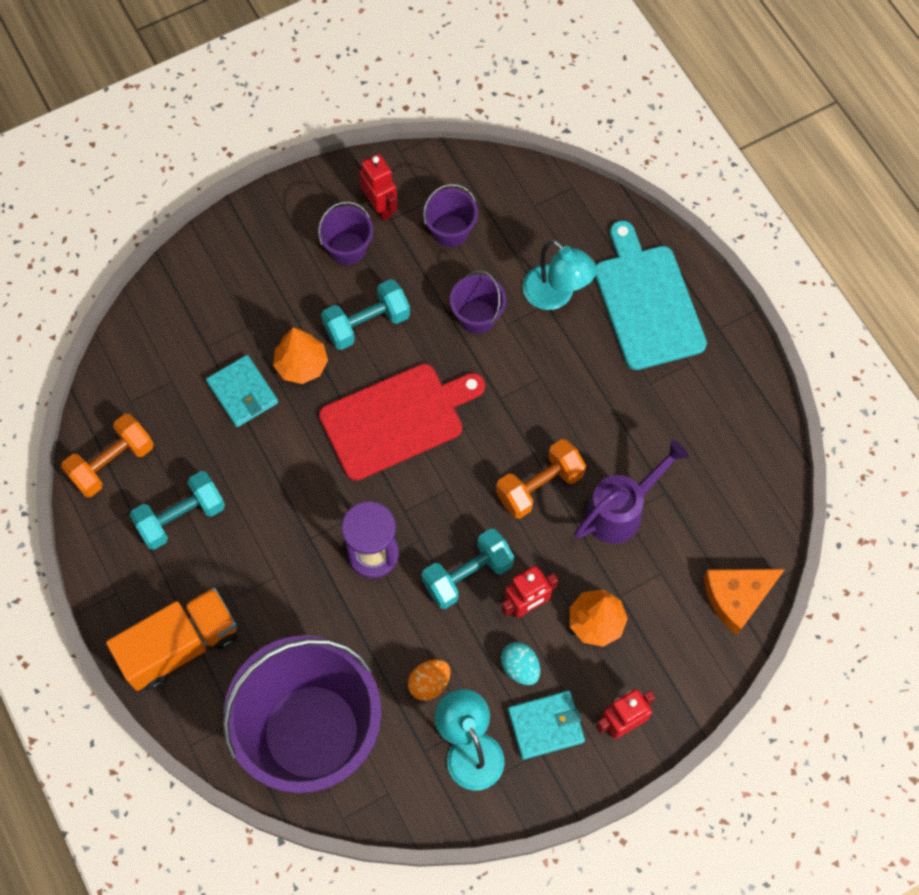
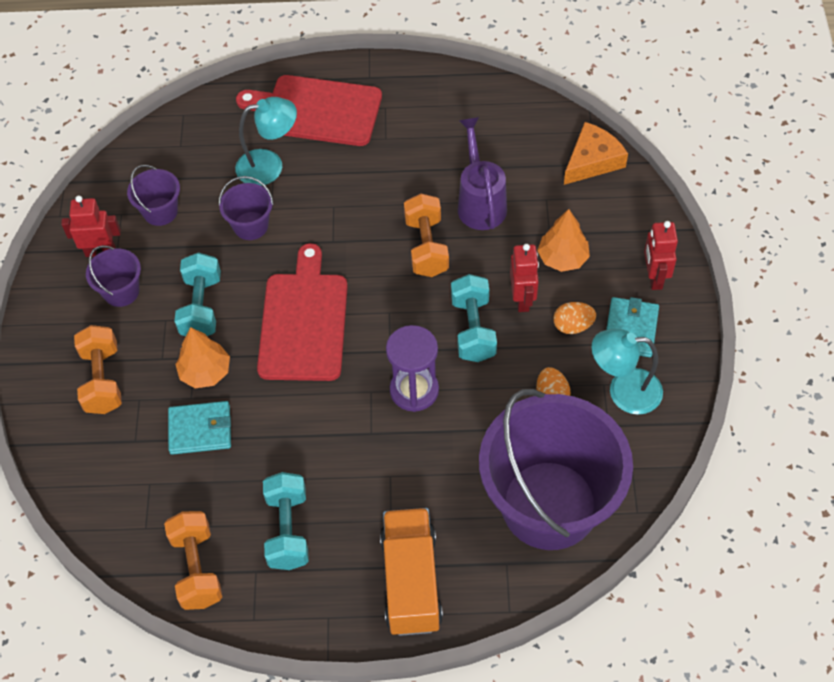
camera: 60 degrees left, 10 degrees down
turquoise egg [501,642,540,685] -> orange egg [553,302,596,334]
turquoise cutting board [595,221,707,370] -> red cutting board [236,75,382,146]
orange cheese [703,569,785,635] -> orange cheese turned 135 degrees counterclockwise [564,122,628,185]
none -> orange dumbbell [74,325,122,414]

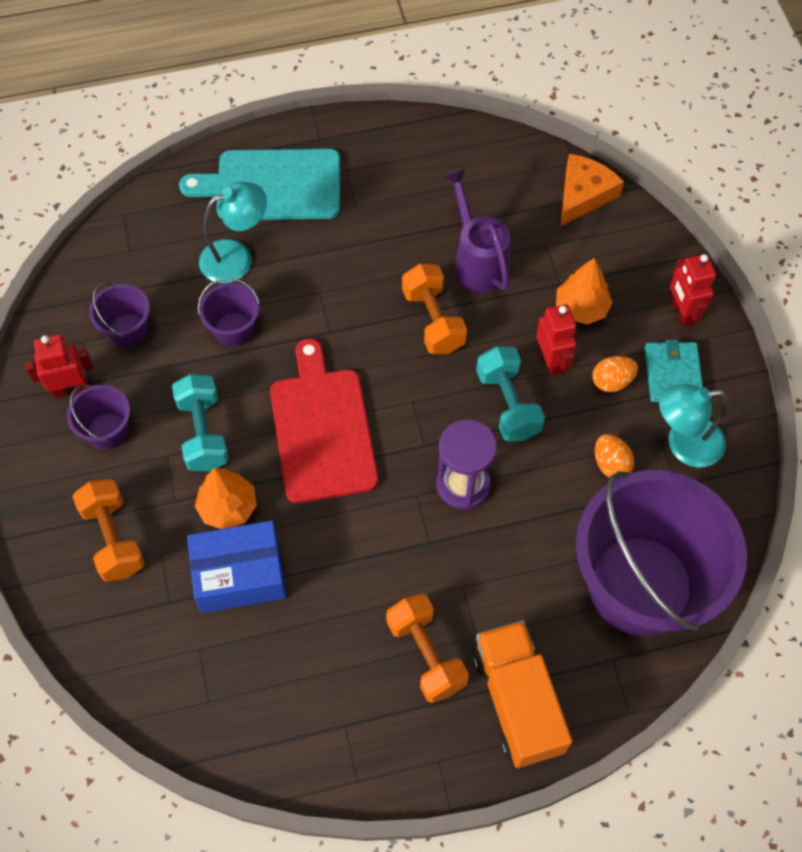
camera: 15 degrees left, 5 degrees up
orange dumbbell [164,511,222,610] -> orange dumbbell moved to [386,593,469,703]
turquoise wallet [168,401,231,455] -> blue box [187,520,287,613]
red cutting board [236,75,382,146] -> turquoise cutting board [179,149,340,220]
turquoise dumbbell [263,472,309,570] -> none

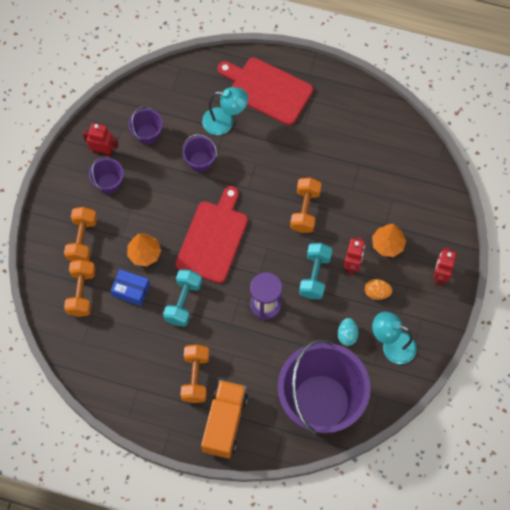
camera: 30 degrees right, 5 degrees up
turquoise dumbbell [172,374,229,472] -> turquoise dumbbell moved to [163,269,202,327]
turquoise cutting board [179,149,340,220] -> red cutting board [217,57,313,125]
blue box [187,520,287,613] -> blue box [111,269,150,306], size x0.66
purple watering can [443,168,510,292] -> none
orange cheese [561,154,624,226] -> none
orange egg [595,434,634,477] -> turquoise egg [337,318,358,346]
turquoise wallet [645,340,703,402] -> none
none -> orange dumbbell [64,259,95,317]

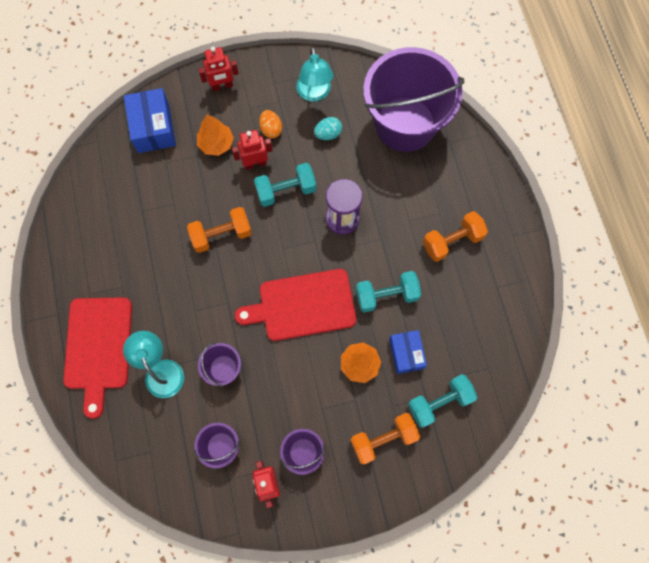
camera: 120 degrees left, 5 degrees up
orange dumbbell [64,259,95,317] -> turquoise dumbbell [408,374,477,428]
orange truck [201,380,248,458] -> none
none -> blue box [124,88,176,153]

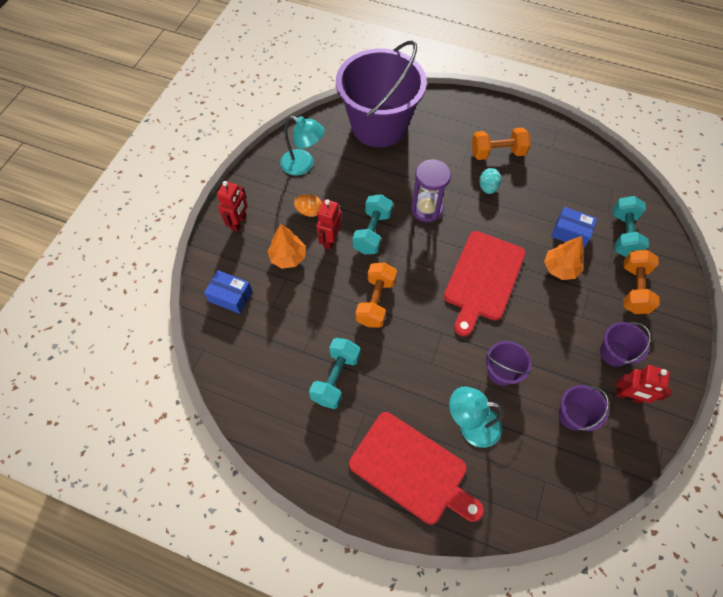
camera: 55 degrees left, 10 degrees down
blue box [124,88,176,153] -> blue box [204,270,253,314], size x0.66
turquoise egg [314,117,342,140] -> turquoise egg moved to [479,168,501,194]
turquoise dumbbell [356,271,421,313] -> turquoise dumbbell moved to [309,338,360,409]
orange dumbbell [423,211,488,262] -> orange dumbbell turned 75 degrees clockwise [472,127,531,160]

